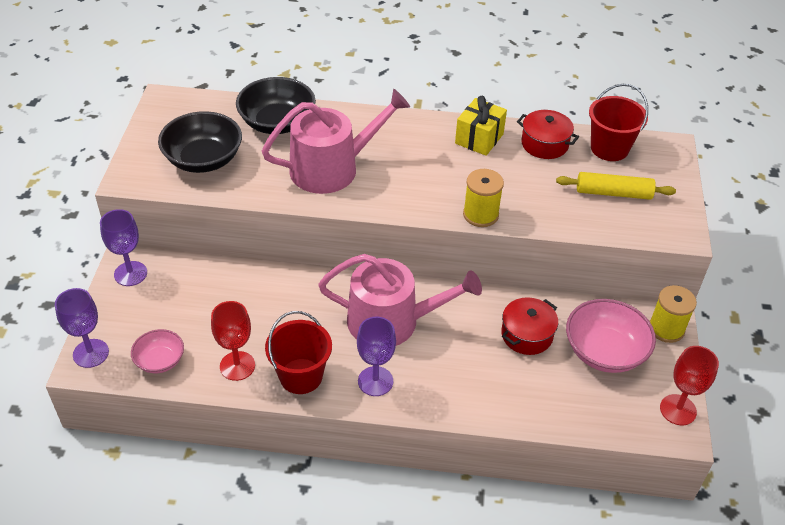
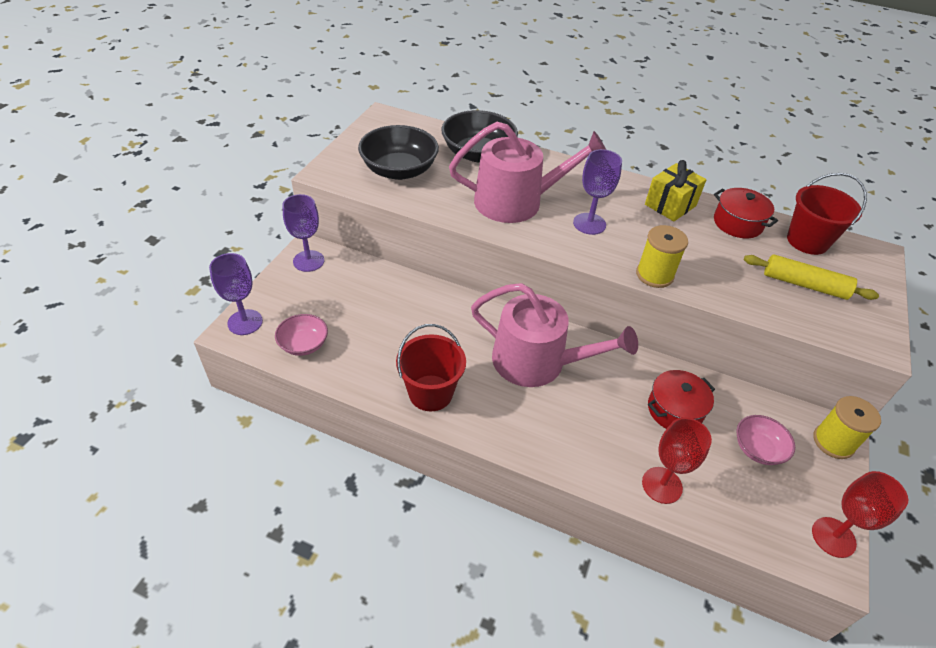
camera: 15 degrees right, 0 degrees up
red goblet [211,301,255,381] -> red goblet moved to [642,417,712,504]
purple goblet [357,317,396,396] -> purple goblet moved to [573,149,622,235]
pink bowl [566,299,656,373] -> pink bowl [736,415,795,465], size x0.58

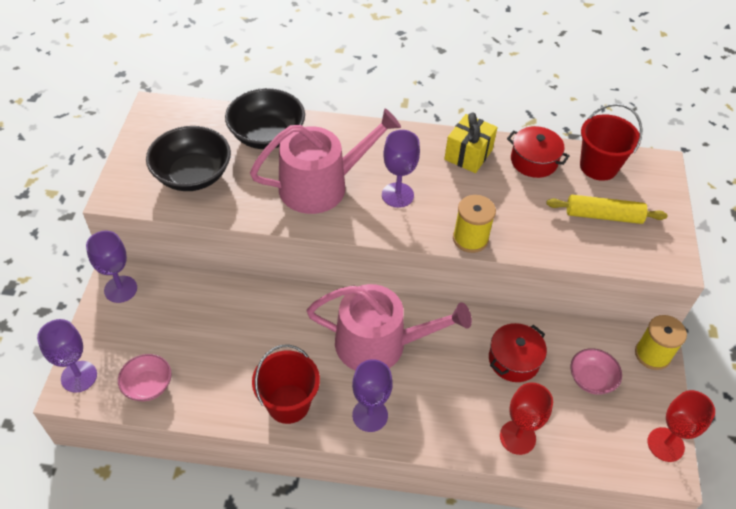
camera: 15 degrees left, 5 degrees up
none -> purple goblet [352,359,393,432]

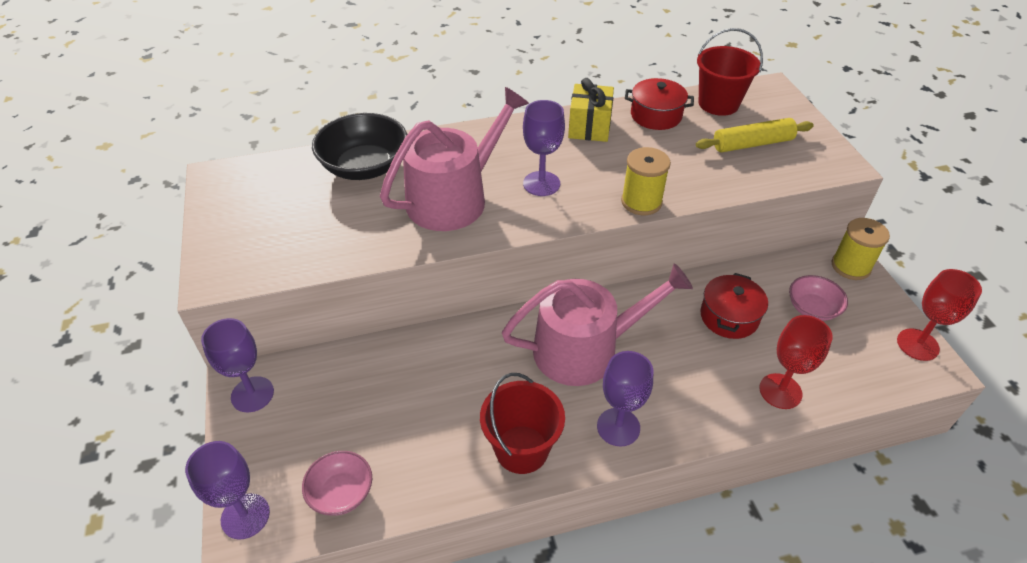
camera: 20 degrees left, 5 degrees down
black bowl [146,126,231,191] -> none

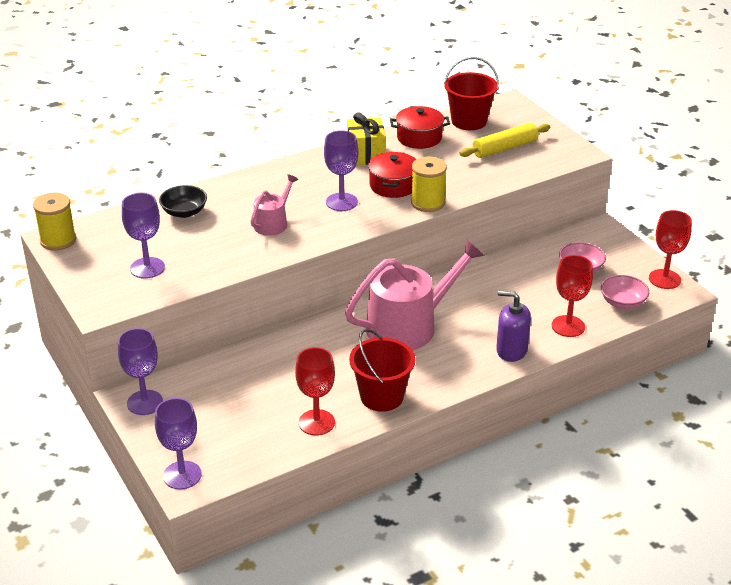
camera: 15 degrees left, 10 degrees down
pink bowl [302,451,372,515] -> pink bowl moved to [601,275,649,309]
black bowl [312,113,407,180] -> black bowl [159,185,207,218], size x0.58
pink watering can [380,87,529,231] -> pink watering can [251,174,298,236], size x0.50
purple goblet [597,351,653,447] -> purple goblet moved to [122,193,165,279]
red pot [700,273,768,339] -> red pot moved to [368,152,416,198]
yellow spool [832,218,890,280] -> yellow spool moved to [33,193,76,251]
none -> red goblet [295,347,335,436]
none -> purple soap dispenser [496,291,531,362]

